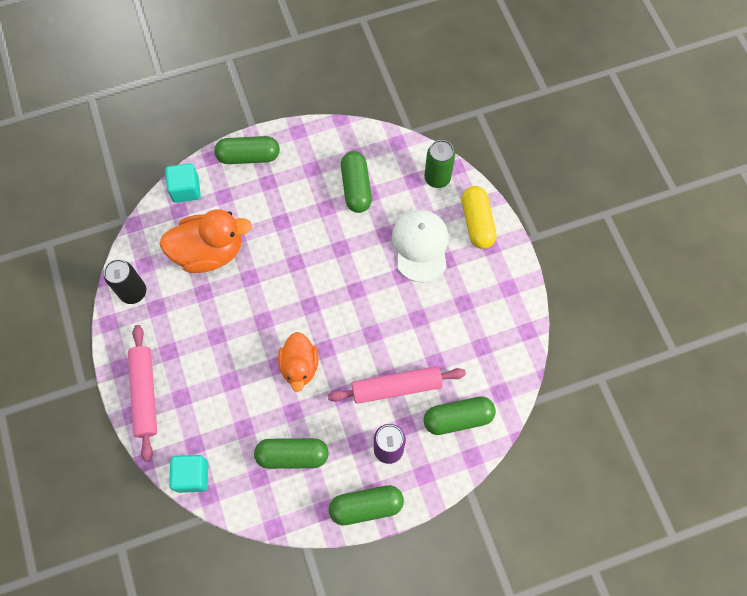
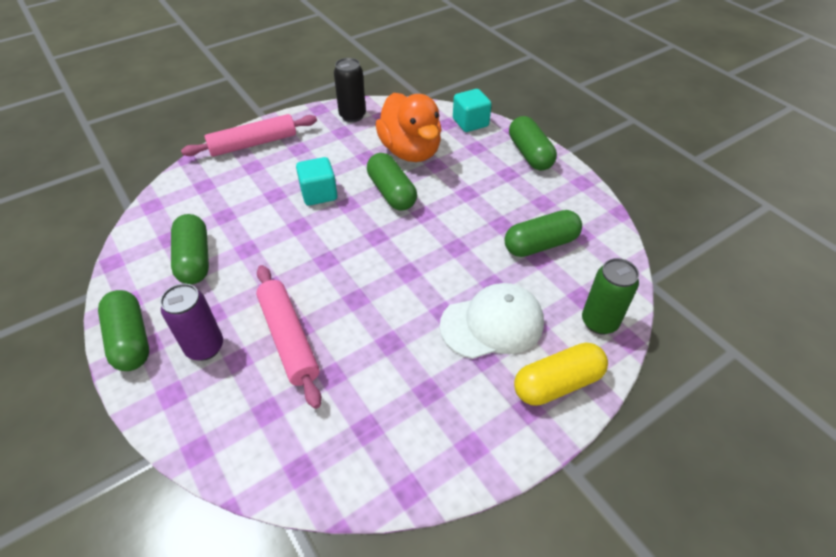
camera: 75 degrees right, 20 degrees down
turquoise cube [169,455,208,493] -> turquoise cube moved to [296,157,337,206]
orange duck [278,332,319,392] -> none
green capsule [424,396,496,435] -> green capsule moved to [367,153,417,211]

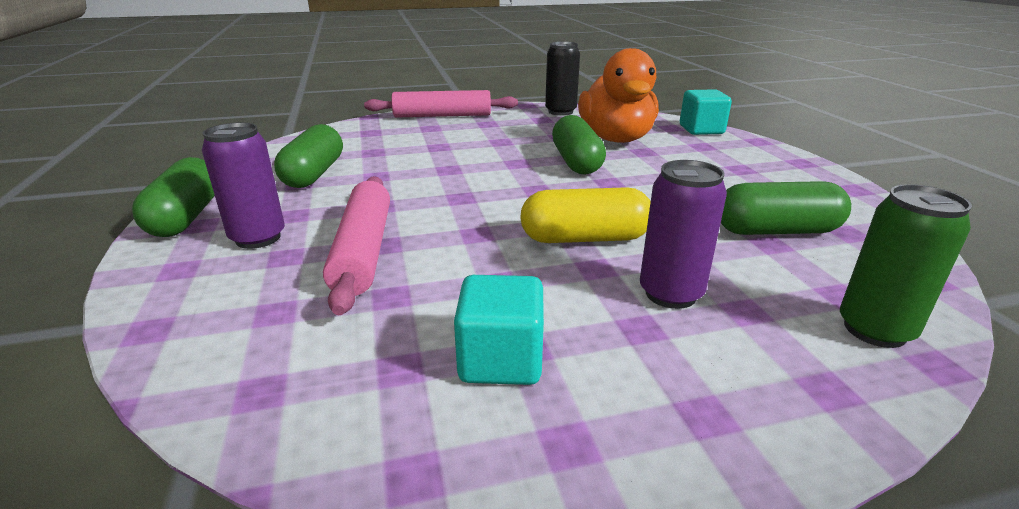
camera: 20 degrees right, 20 degrees down
turquoise cube [296,157,337,206] -> turquoise cube moved to [454,275,544,385]
white cap [440,283,544,359] -> purple can [640,160,727,309]
green capsule [509,116,557,171] -> none
yellow capsule [514,343,608,406] -> yellow capsule moved to [520,187,651,243]

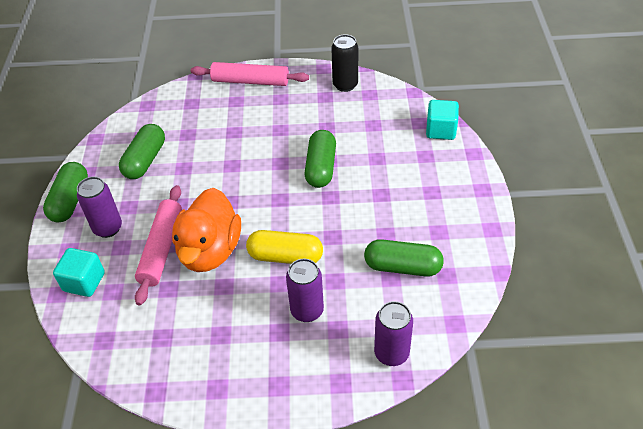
camera: 15 degrees right, 20 degrees up
turquoise cube [454,275,544,385] -> turquoise cube moved to [53,248,105,297]
orange duck [578,48,659,143] -> orange duck moved to [172,188,241,272]
green can [840,184,972,348] -> purple can [374,301,413,366]

